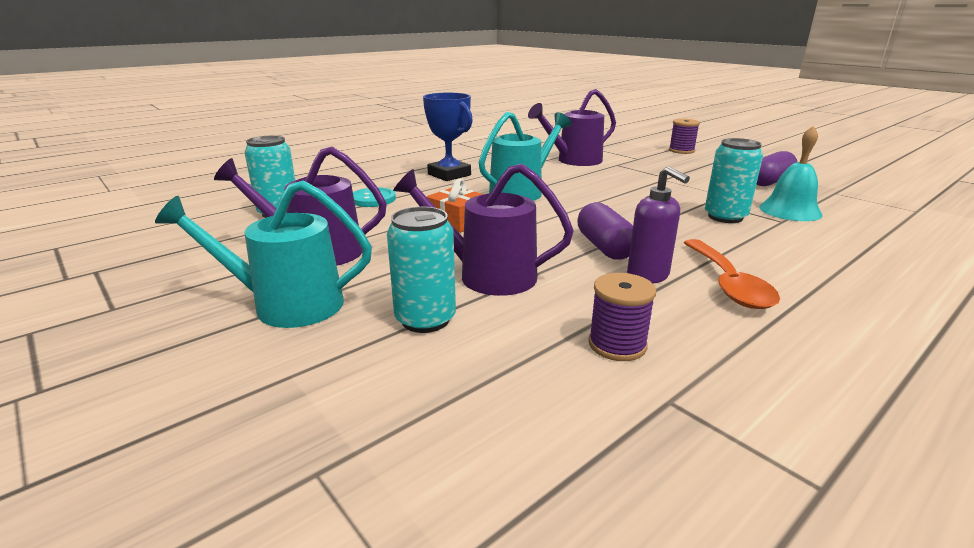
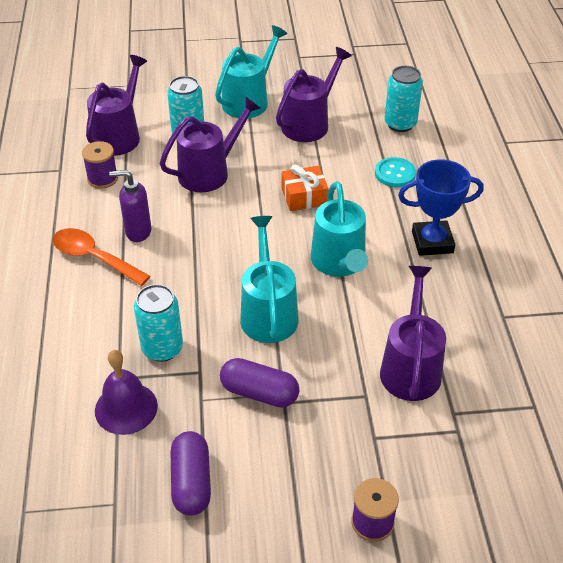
camera: 125 degrees right, 20 degrees up
purple capsule [577,202,633,260] -> purple capsule moved to [220,358,299,408]
turquoise bell [759,126,823,221] -> purple bell [95,350,158,435]
none -> purple watering can [86,55,147,156]
none -> turquoise watering can [240,216,299,343]

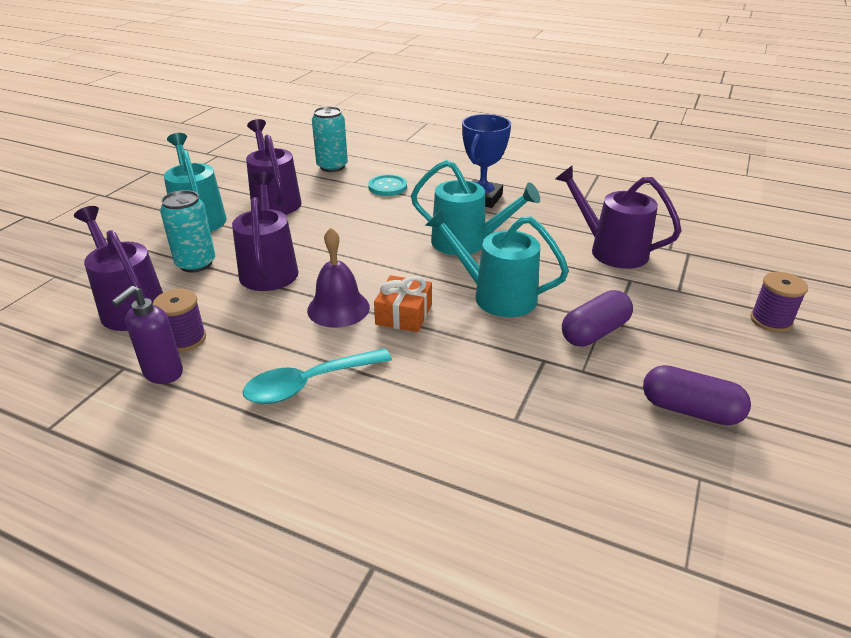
camera: 60 degrees left, 10 degrees down
orange spoon [52,228,150,286] -> turquoise spoon [243,348,392,404]
purple bell [95,350,158,435] -> purple bell moved to [307,228,370,328]
purple soap dispenser [109,170,152,242] -> purple soap dispenser moved to [112,286,183,384]
turquoise can [134,284,183,362] -> none
orange gift [282,165,328,211] -> orange gift moved to [374,275,432,332]

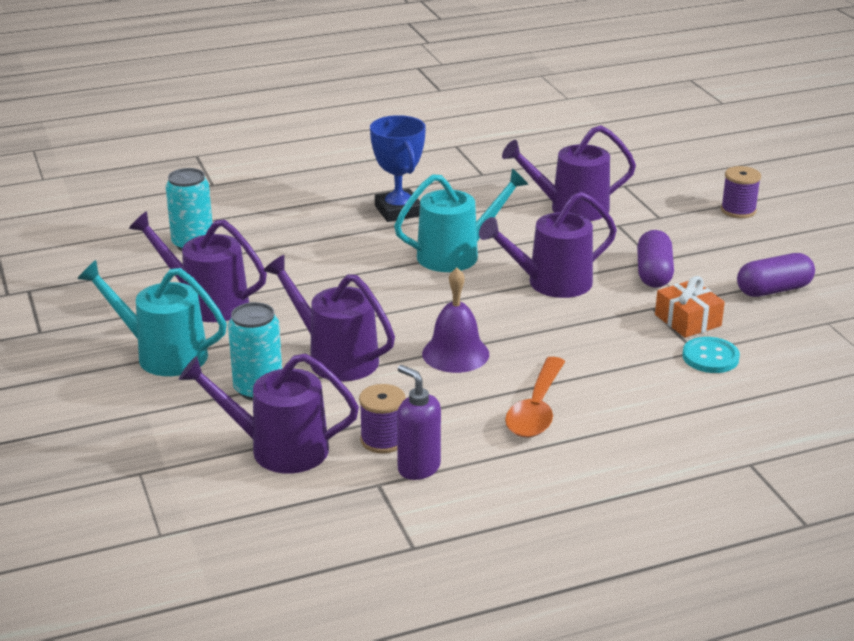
camera: 45 degrees left, 5 degrees down
purple soap dispenser [112,286,183,384] -> purple soap dispenser turned 150 degrees clockwise [397,365,441,480]
turquoise spoon [243,348,392,404] -> orange spoon [505,357,565,437]
turquoise button [368,175,407,196] -> turquoise button moved to [682,337,740,373]
orange gift [374,275,432,332] -> orange gift moved to [655,276,725,338]
turquoise watering can [425,209,569,317] -> purple watering can [479,192,617,298]

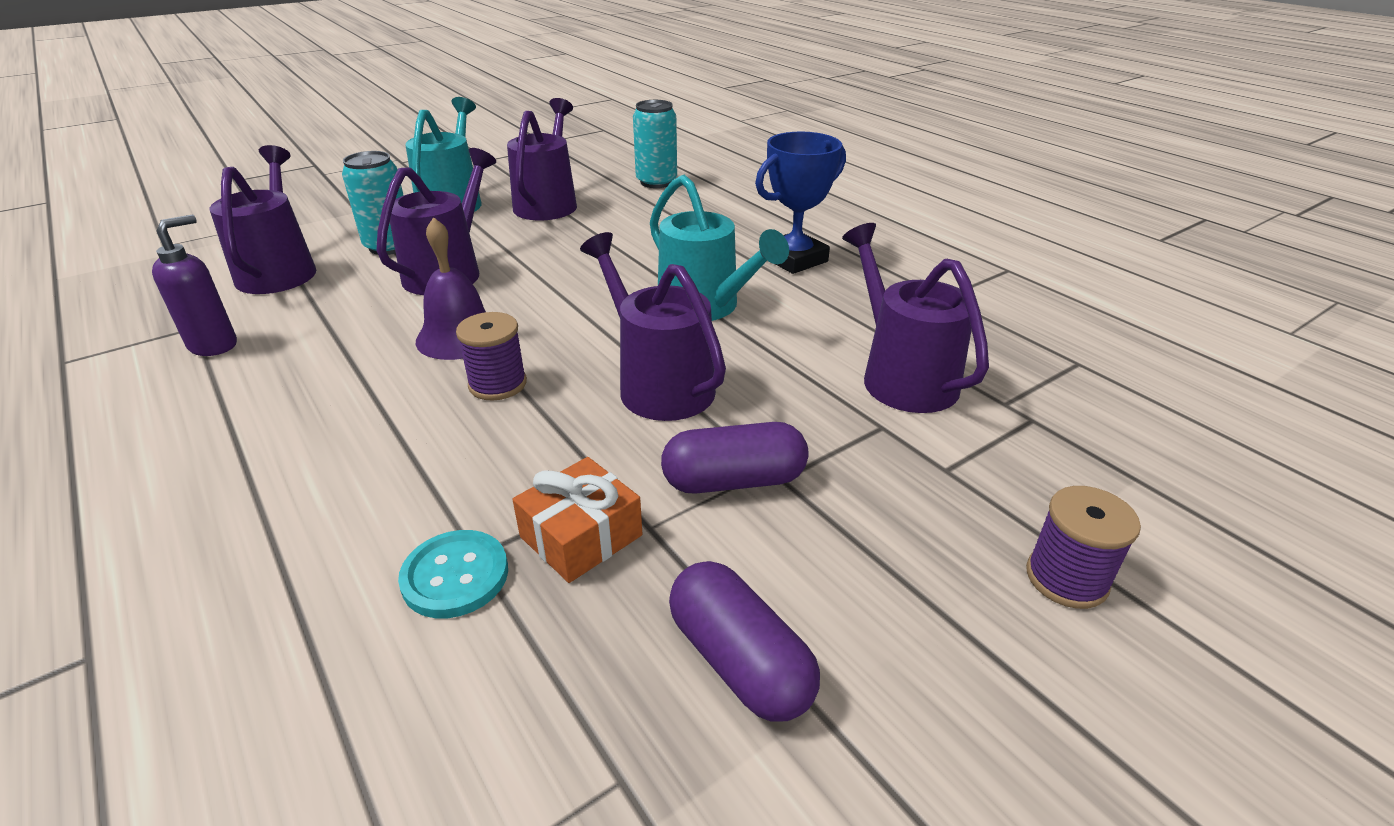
camera: 75 degrees right, 5 degrees up
purple spool [359,384,406,453] -> purple spool moved to [456,312,527,401]
orange spoon [505,357,565,437] -> none

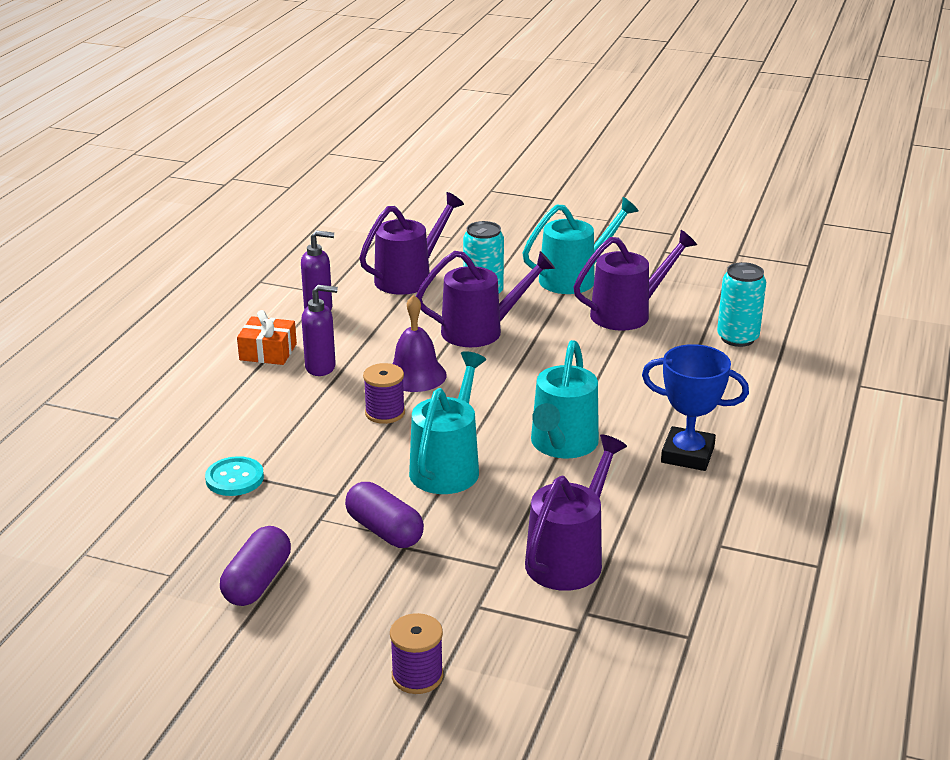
camera: 55 degrees right, 5 degrees down
orange gift [513,457,642,583] -> orange gift moved to [237,310,297,365]
purple watering can [580,232,726,421] -> turquoise watering can [409,351,486,494]
none -> purple soap dispenser [301,285,338,376]

